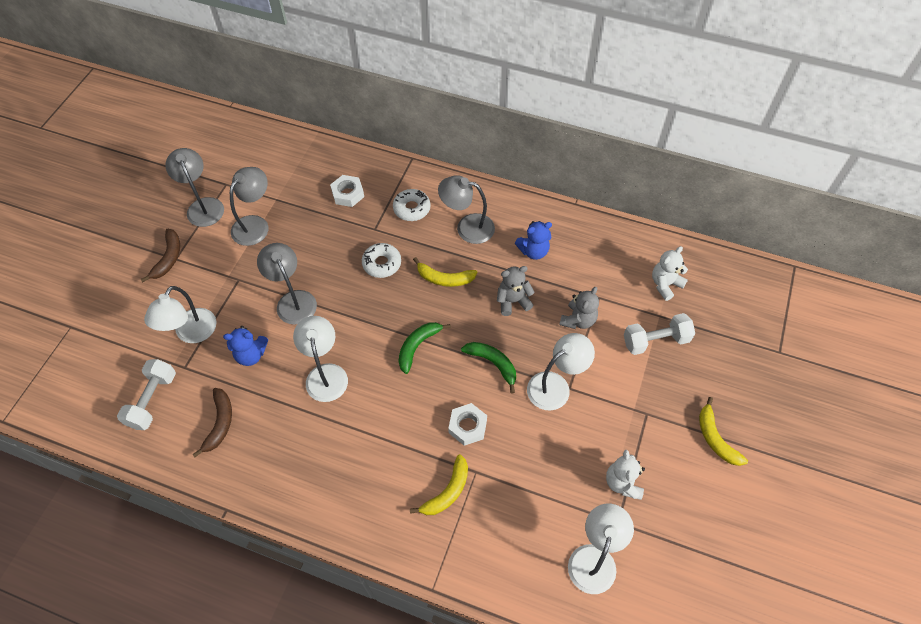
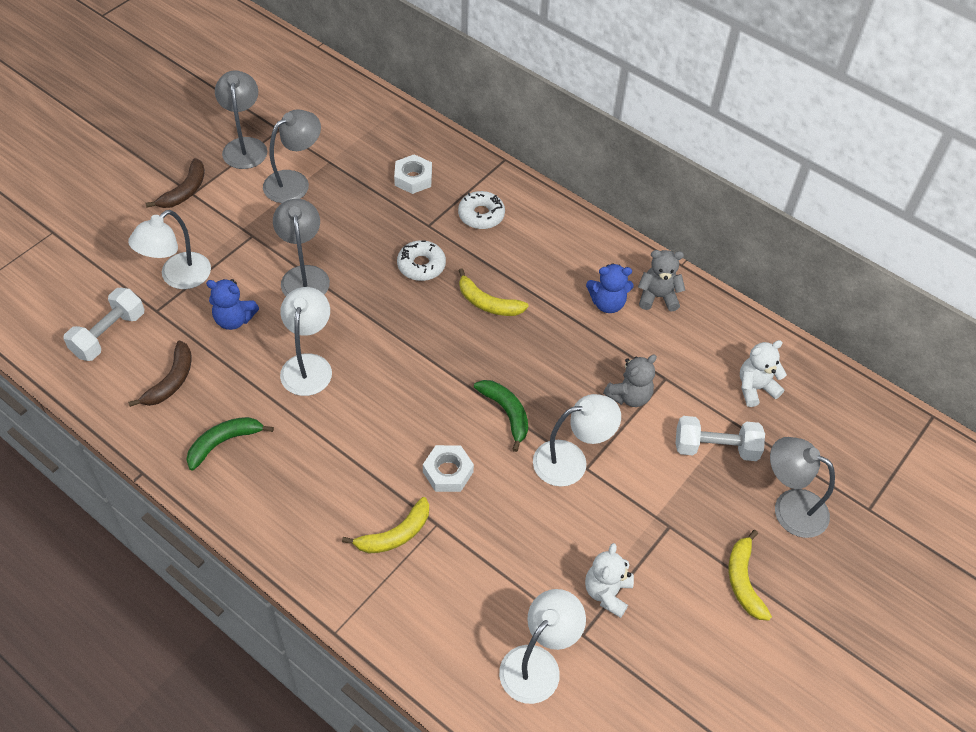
camera: 15 degrees right, 5 degrees down
green banana [399,322,451,374] -> green banana moved to [187,417,274,470]
grey lamp [438,175,495,244] -> grey lamp moved to [770,437,835,538]
grey teddy bear [497,266,535,316] -> grey teddy bear moved to [638,250,685,311]

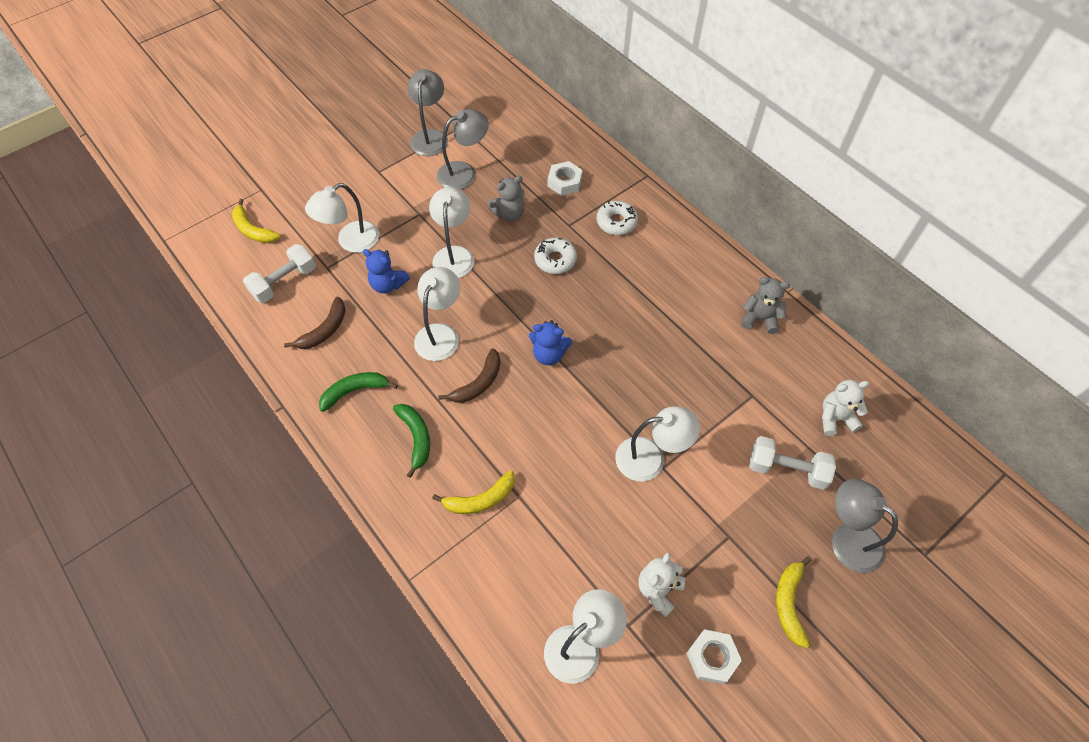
camera: 15 degrees right, 5 degrees up
brown banana [146,158,205,208] -> brown banana moved to [439,348,501,403]
grey lamp [273,199,330,296] -> white lamp [429,187,474,278]
white nut [423,445,474,492] -> white nut moved to [687,629,742,684]
yellow banana [458,268,529,316] -> yellow banana moved to [232,199,280,243]
green banana [474,380,528,452] -> green banana moved to [393,404,430,478]
blue teddy bear [586,263,633,313] -> blue teddy bear moved to [529,320,572,365]
grey teddy bear [603,354,657,407] -> grey teddy bear moved to [488,176,525,221]

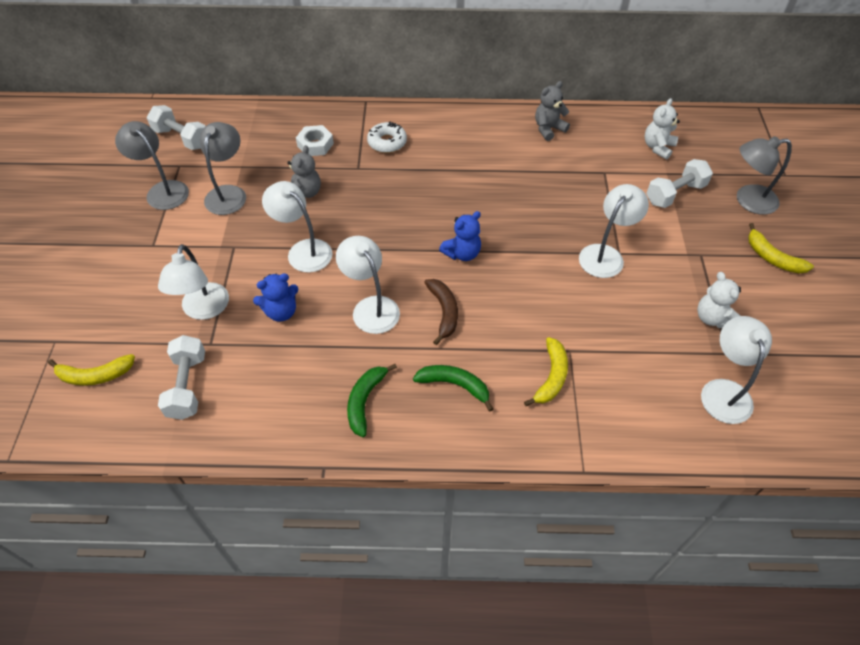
camera: 50 degrees left, 5 degrees down
brown banana [284,297,346,349] -> none
white donut [534,238,577,274] -> none
white nut [687,629,742,684] -> none
none -> white dumbbell [147,105,205,150]

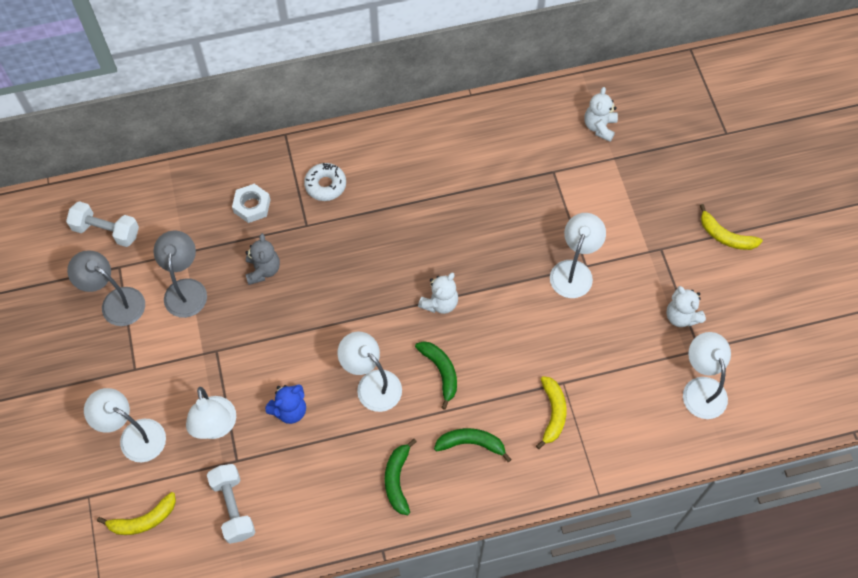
camera: 15 degrees left, 10 degrees up
white lamp [262,181,332,273] -> white lamp moved to [84,388,166,462]
brown banana [424,279,458,345] -> green banana [415,341,457,410]
blue teddy bear [439,211,481,261] -> white teddy bear [418,273,458,314]
grey teddy bear [535,81,570,141] -> none
white dumbbell [646,159,713,208] -> none
grey lamp [737,136,792,215] -> none

